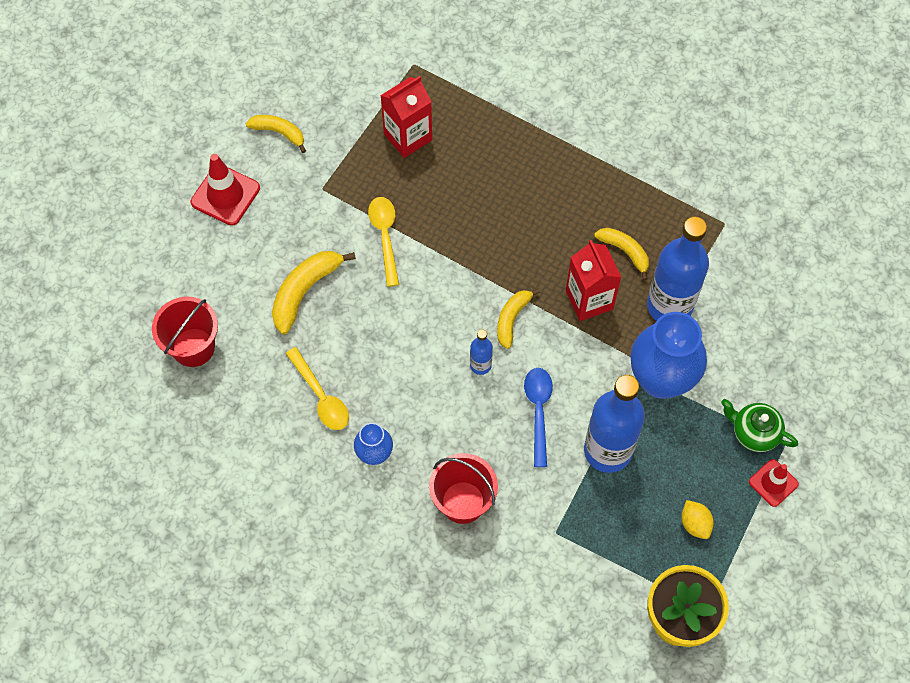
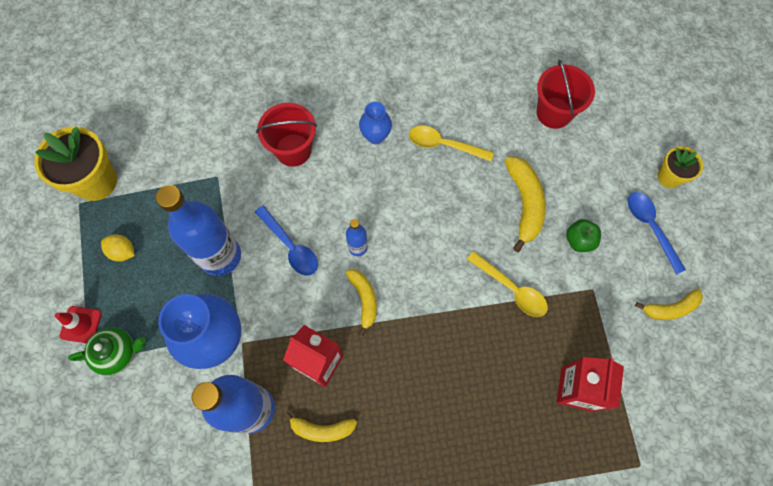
camera: 140 degrees right, 5 degrees up
red traffic cone [191,154,260,226] -> blue spoon [628,192,686,274]
none -> green apple [566,219,601,252]
none -> yellow flower pot [658,146,703,188]

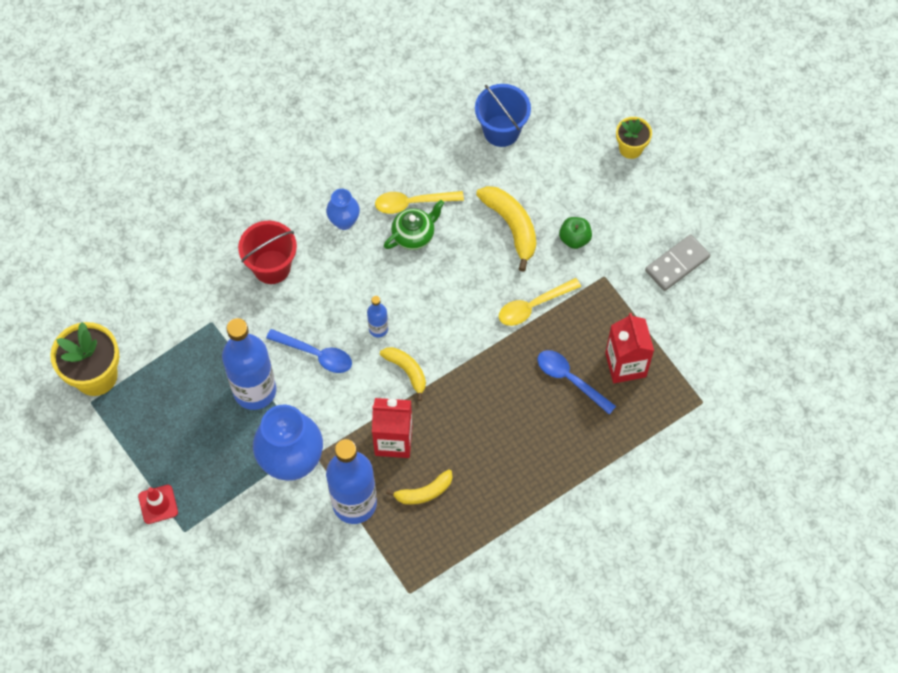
camera: 25 degrees left, 5 degrees down
green teapot [68,327,146,375] -> green teapot moved to [384,200,444,250]
yellow lemon [101,234,135,262] -> none
yellow spoon [467,251,548,317] -> yellow spoon turned 135 degrees clockwise [499,278,581,326]
red bucket [537,60,595,129] -> blue bucket [475,84,531,147]
blue spoon [628,192,686,274] -> blue spoon moved to [538,350,616,414]
yellow banana [635,289,703,320] -> grey domino [645,234,710,291]

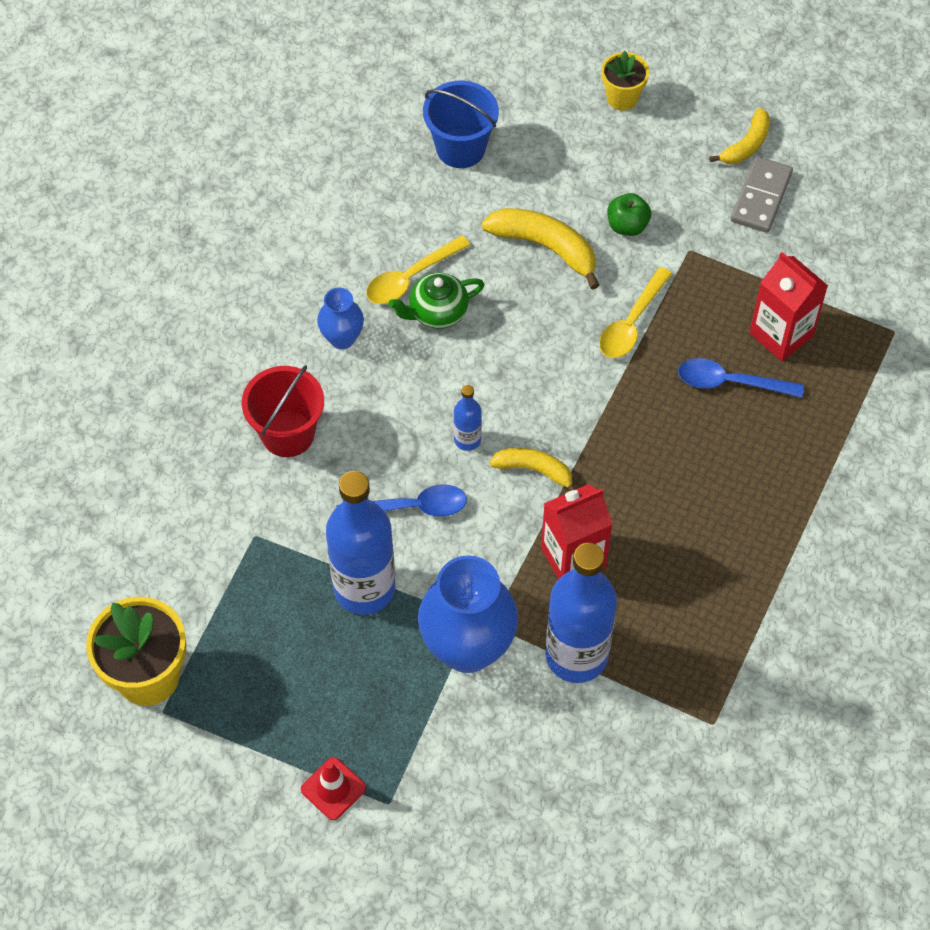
camera: 30 degrees left, 5 degrees down
green teapot [384,200,444,250] -> green teapot turned 135 degrees counterclockwise [389,273,485,329]
yellow banana [386,469,453,505] -> yellow banana moved to [709,108,770,164]

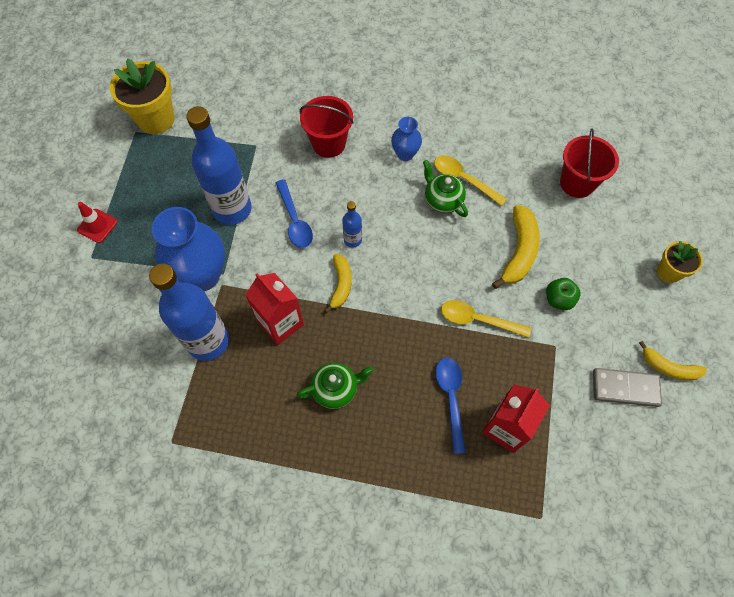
camera: 75 degrees right, 5 degrees up
blue bucket [423,81,499,168] -> red bucket [560,128,619,198]
none -> green teapot [297,363,373,409]

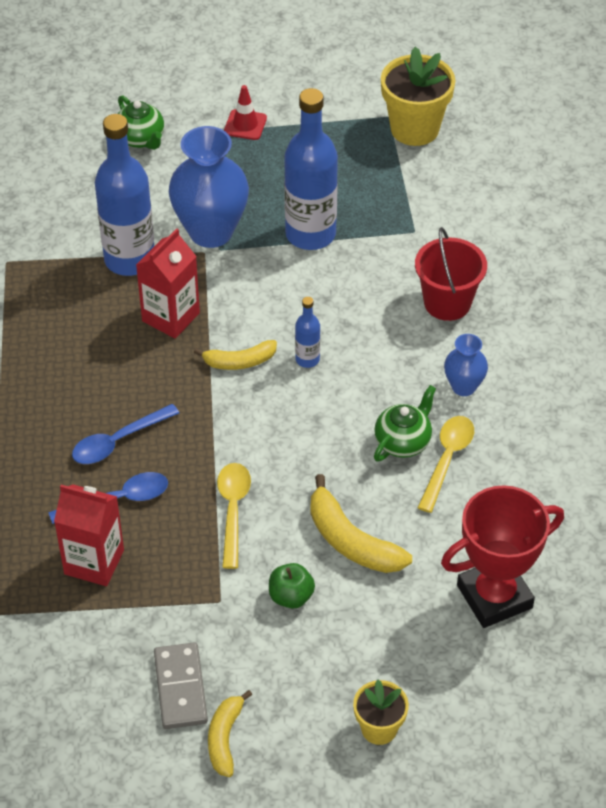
camera: 75 degrees right, 15 degrees down
blue spoon [276,179,313,248] -> blue spoon moved to [72,404,179,464]
green teapot [297,363,373,409] -> green teapot moved to [118,95,164,150]
yellow banana [492,205,540,289] -> yellow banana turned 45 degrees clockwise [311,474,412,573]
red bucket [560,128,619,198] -> red trophy [441,485,564,628]

